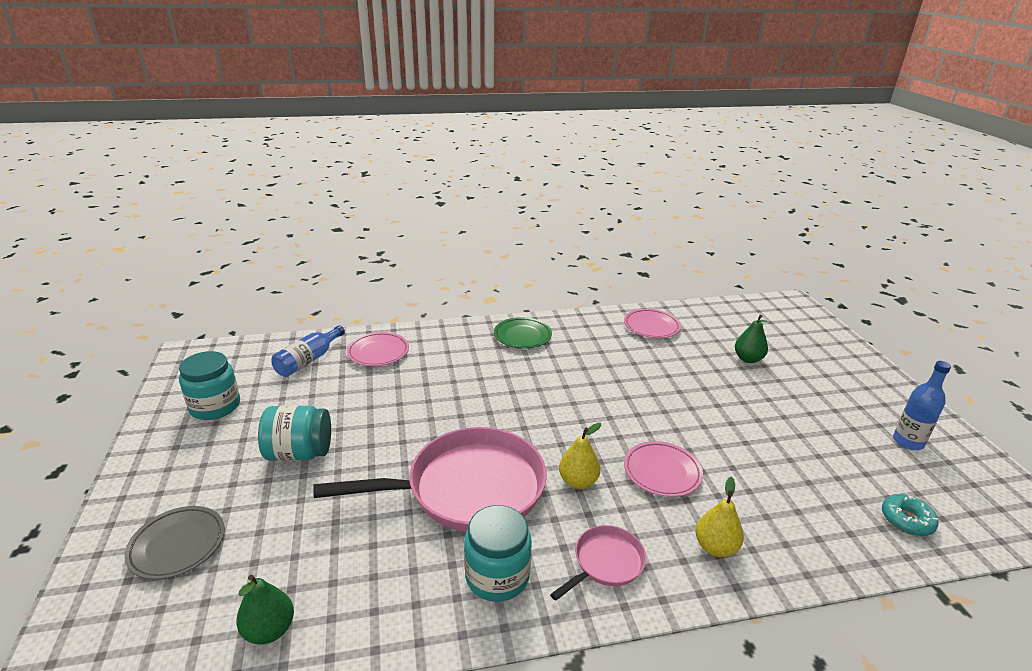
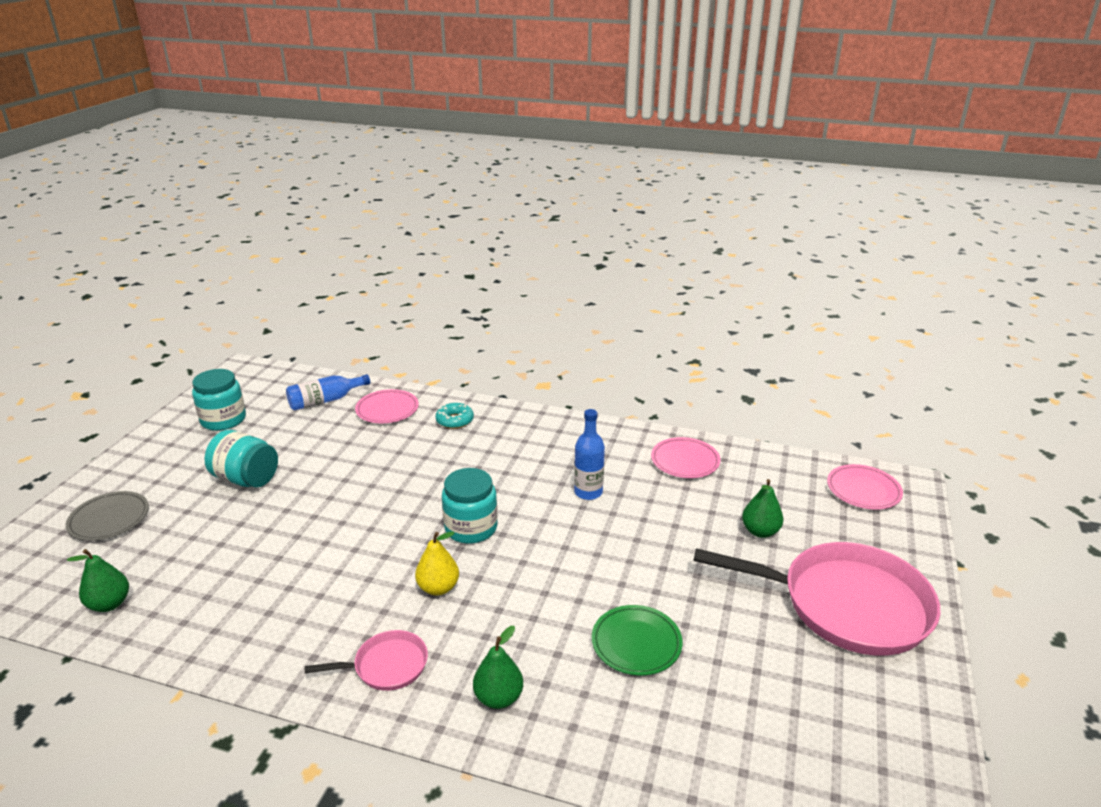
camera: 30 degrees right, 0 degrees up
pink pan [313,427,547,532] -> pink pan moved to [693,542,940,656]
turquoise jar [464,505,532,602] -> turquoise jar moved to [442,468,498,544]
green plate [494,317,552,349] -> green plate moved to [592,605,682,675]
pink plate [624,441,703,497] -> pink plate moved to [827,464,903,510]
yellow pear [695,477,744,557] -> green pear [473,626,523,709]
turquoise donut [882,494,939,536] -> turquoise donut moved to [435,403,474,429]
blue bottle [893,361,951,450] -> blue bottle moved to [574,409,605,500]

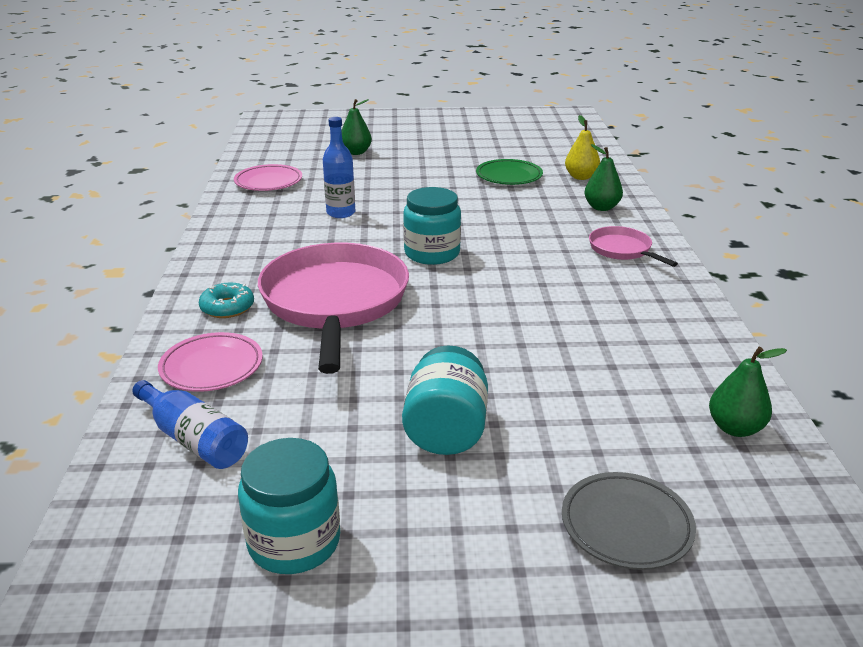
camera: 110 degrees left, 0 degrees up
yellow pear [415,531,459,596] -> yellow pear moved to [565,115,600,180]
pink pan [693,542,940,656] -> pink pan moved to [258,243,409,374]
pink plate [827,464,903,510] -> none

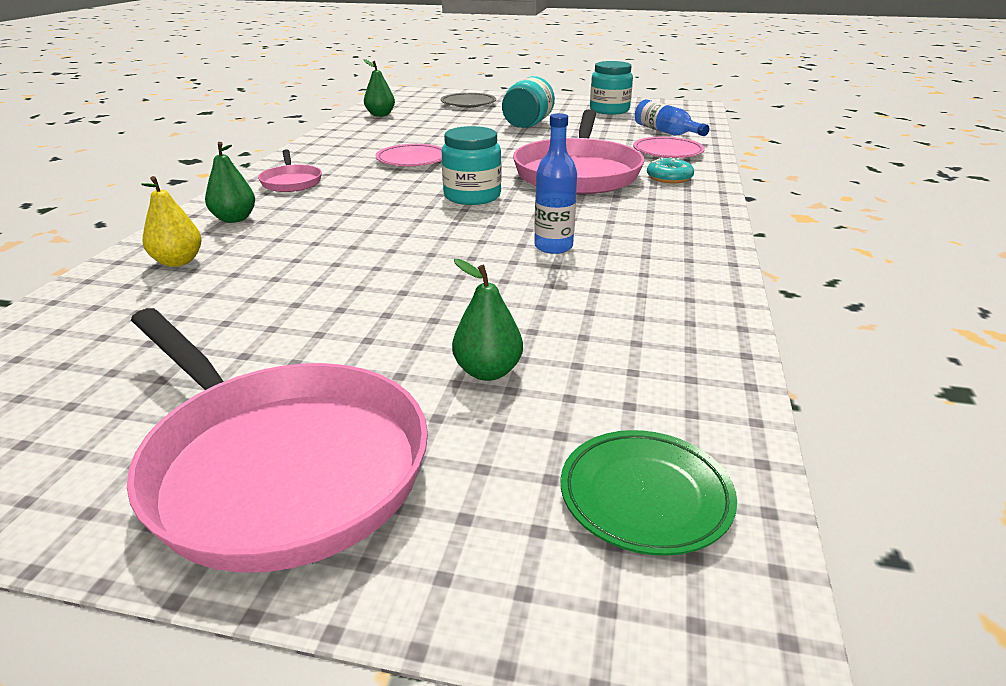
camera: 165 degrees left, 0 degrees up
pink plate [234,164,302,191] -> pink plate moved to [375,144,442,167]
green plate [476,159,543,185] -> green plate moved to [561,430,737,556]
none -> pink pan [127,308,428,573]

